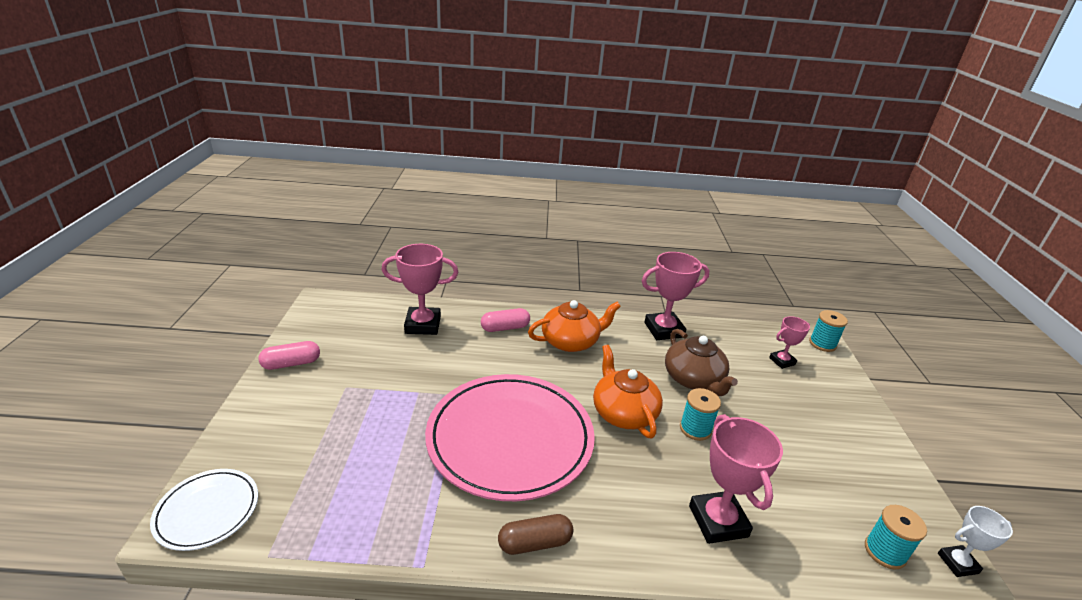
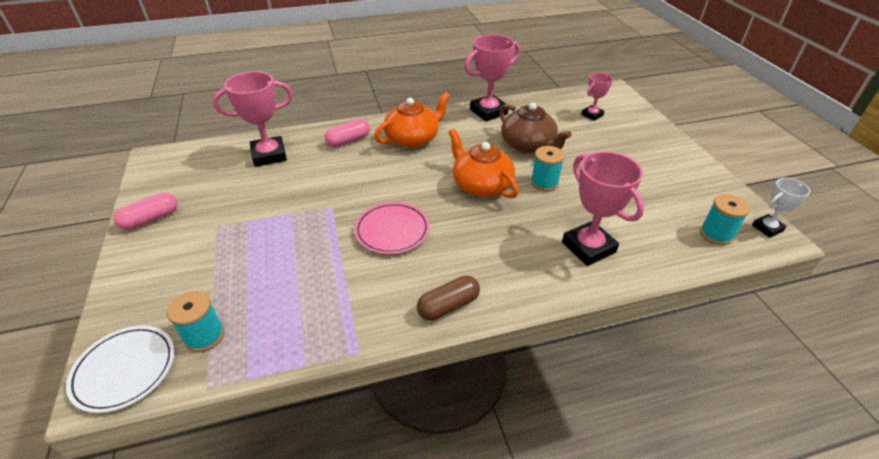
camera: 15 degrees left, 10 degrees up
pink plate [425,374,595,501] -> pink plate [354,202,430,254], size x0.48
turquoise spool [809,310,848,352] -> turquoise spool moved to [167,291,224,352]

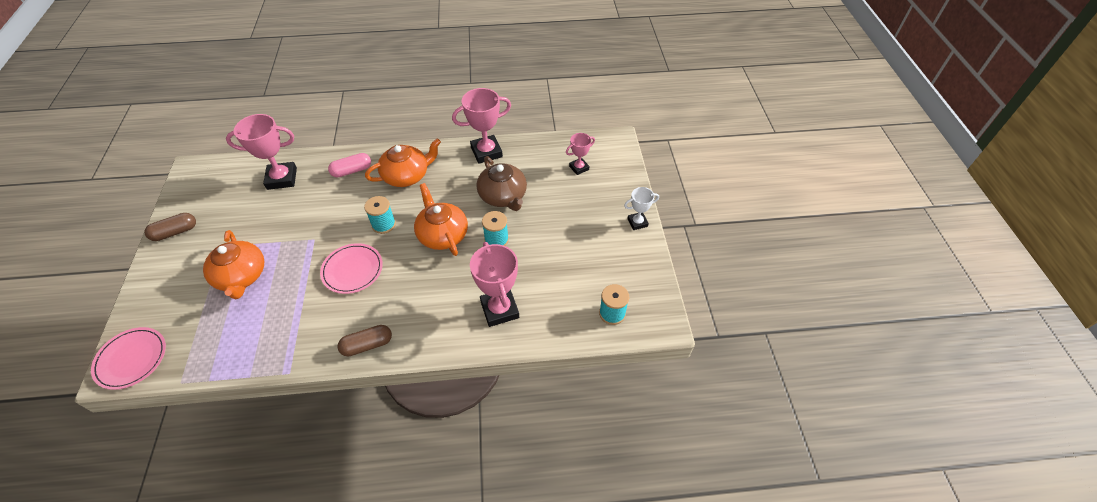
camera: 10 degrees right, 10 degrees up
white plate [66,326,175,413] -> pink plate [91,327,166,390]
pink capsule [114,193,177,230] -> brown capsule [145,213,196,241]
turquoise spool [167,291,224,352] -> turquoise spool moved to [364,196,396,234]
white trophy [752,178,810,238] -> white trophy moved to [624,187,659,230]
none -> orange teapot [203,230,264,299]

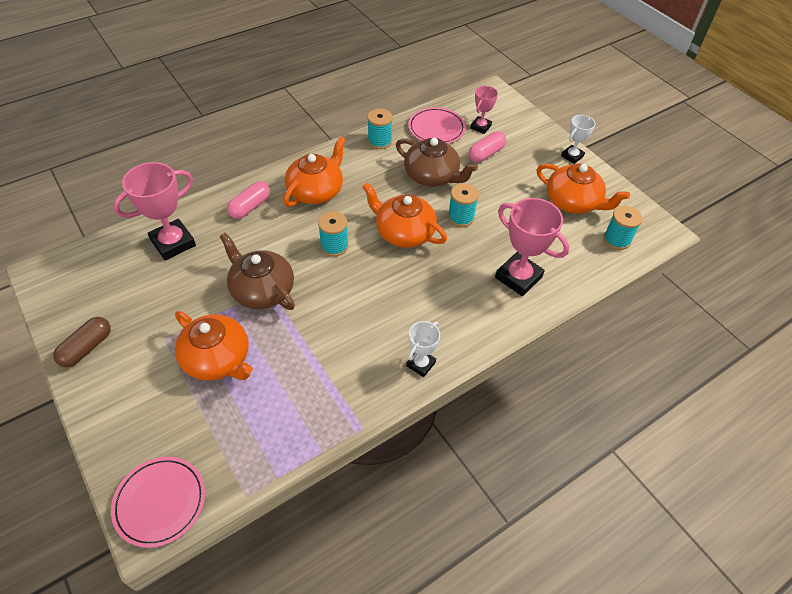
camera: 30 degrees left, 0 degrees up
pink plate [320,243,383,294] -> pink plate moved to [408,107,466,144]
brown capsule [337,325,392,357] -> white trophy [406,321,440,377]
pink trophy [452,88,511,164] -> turquoise spool [367,109,393,149]
none -> brown teapot [219,233,295,310]
none -> pink capsule [469,131,506,163]
none -> orange teapot [536,164,630,214]

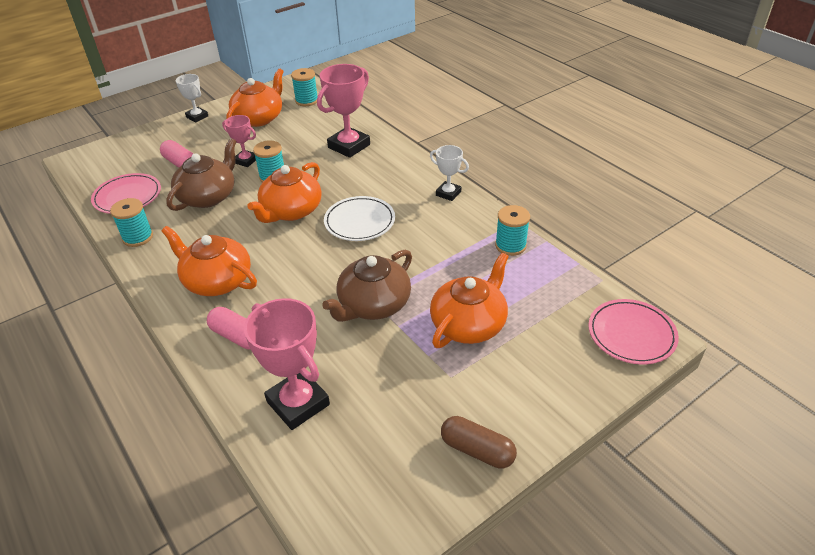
camera: 90 degrees left, 10 degrees down
turquoise spool [318,211,349,257] -> turquoise spool moved to [495,205,530,256]
pink trophy [471,86,498,134] -> pink trophy moved to [222,115,256,167]
none -> white plate [324,196,395,241]

